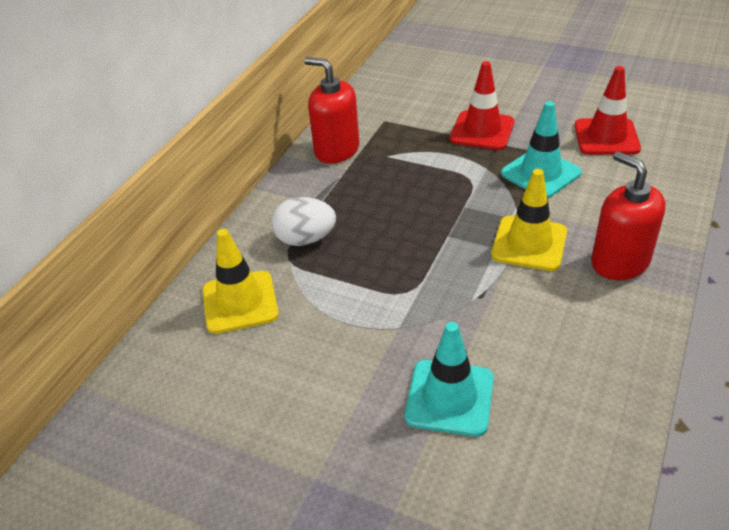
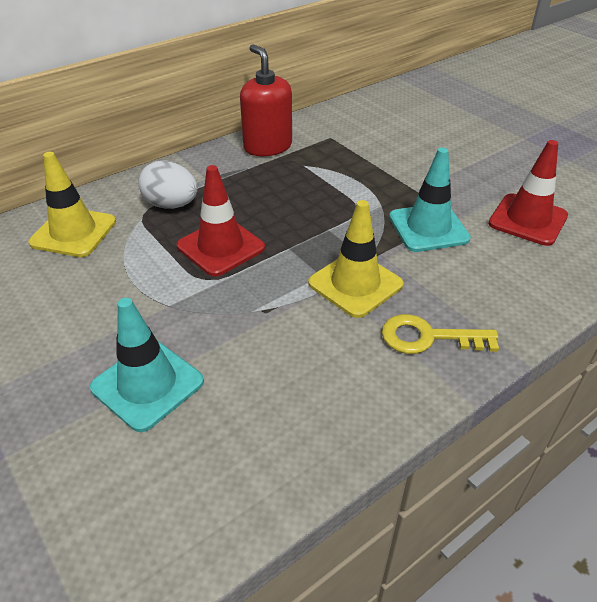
camera: 25 degrees right, 0 degrees up
red traffic cone [450,61,515,150] -> red traffic cone moved to [177,165,265,277]
red soap dispenser [591,151,665,280] -> yellow key [382,314,499,354]

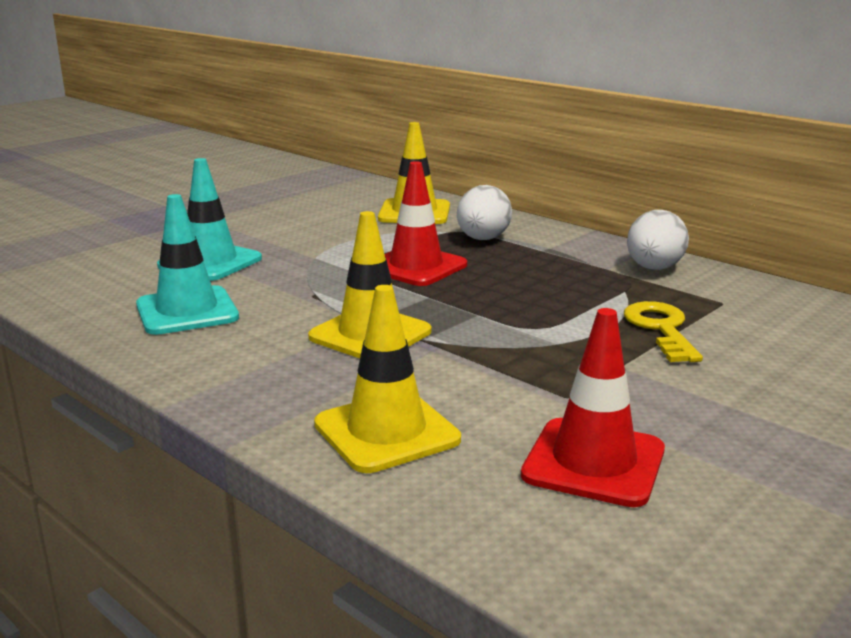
camera: 80 degrees right, 20 degrees down
red soap dispenser [240,44,292,156] -> white egg [627,210,689,270]
yellow key [382,314,499,354] -> yellow key moved to [624,301,703,362]
turquoise traffic cone [389,147,471,252] -> turquoise traffic cone moved to [136,194,239,335]
none -> yellow traffic cone [314,285,461,473]

